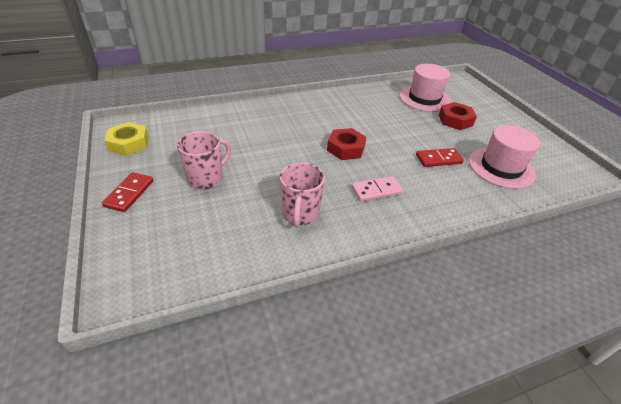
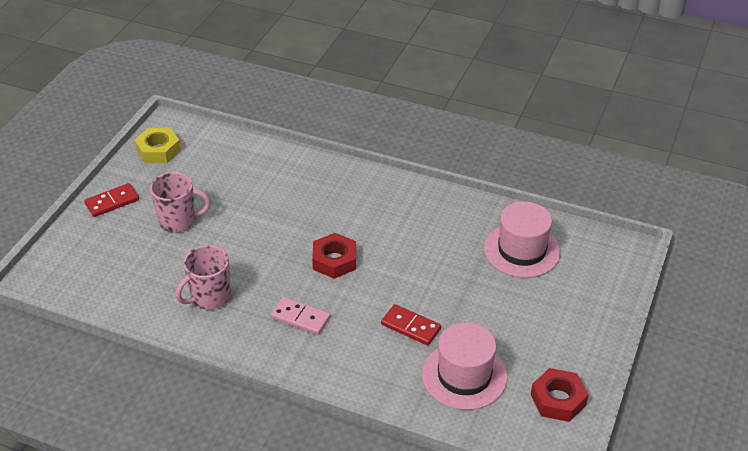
camera: 45 degrees right, 0 degrees up
red nut [439,102,477,130] -> red nut moved to [531,368,589,422]

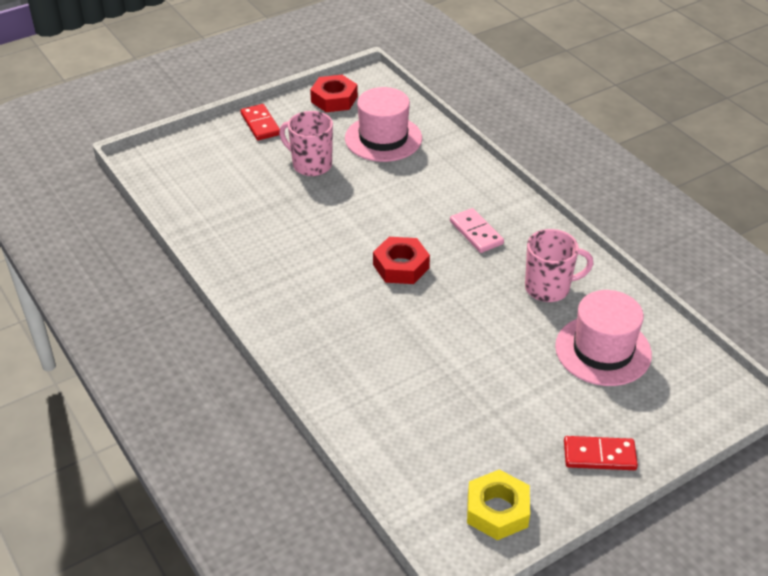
camera: 145 degrees left, 0 degrees up
pink mug [150,172,211,233] -> pink mug moved to [279,111,333,176]
red domino [381,304,441,345] -> red domino moved to [240,104,280,141]
pink hat [484,201,561,278] -> pink hat moved to [555,290,652,386]

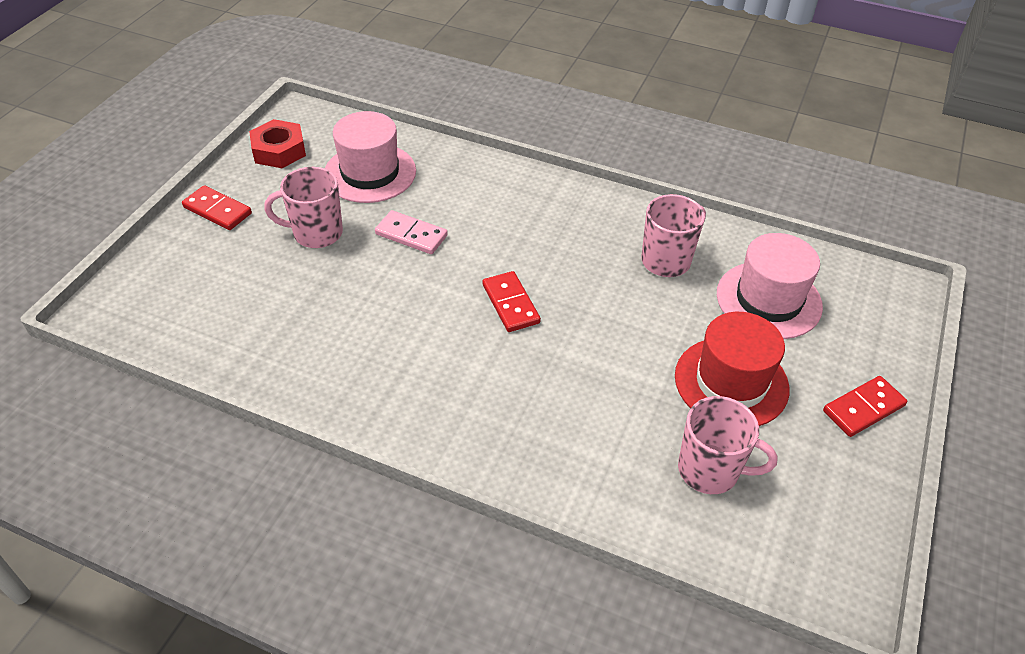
camera: 35 degrees left, 5 degrees up
red nut [373,237,430,284] -> red domino [483,271,541,332]
pink domino [450,208,504,253] -> pink domino moved to [375,210,448,254]
yellow nut [467,469,530,540] -> none
none -> red hat [675,312,789,426]
none -> pink mug [678,396,778,494]

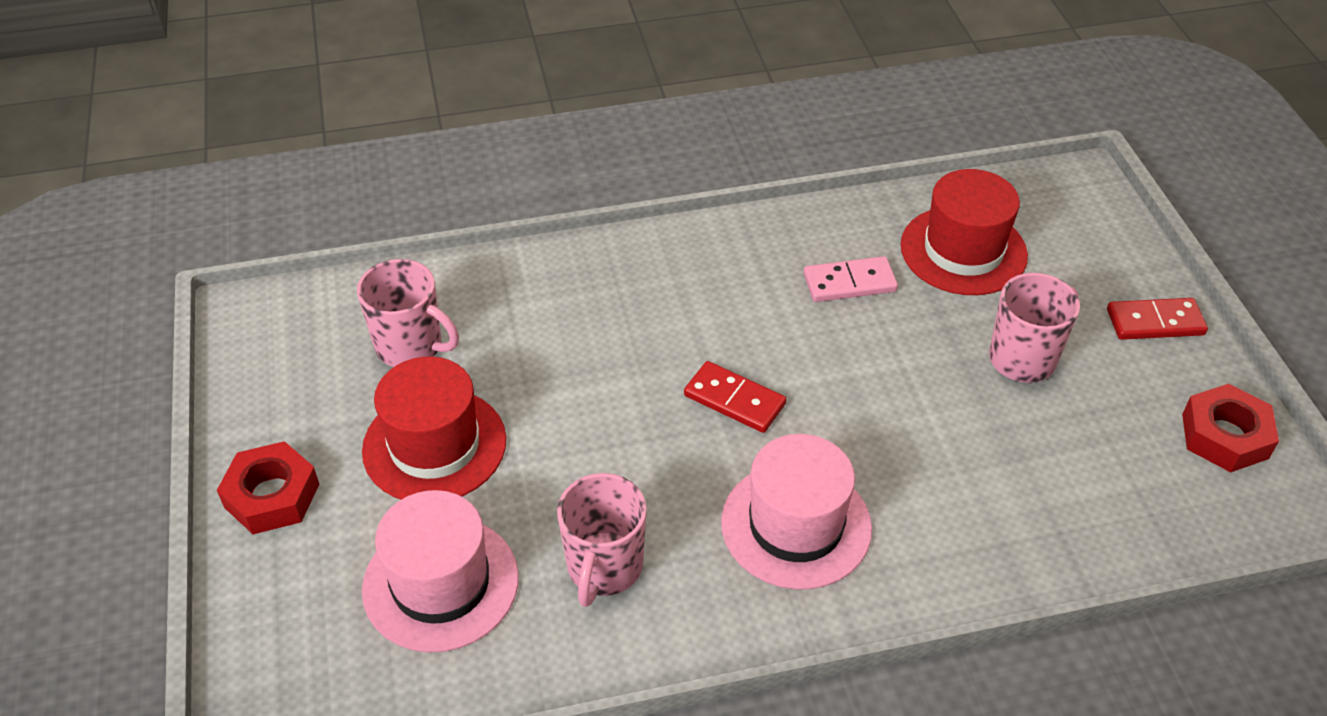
camera: 145 degrees right, 0 degrees up
pink hat [325,111,416,203] -> pink hat moved to [721,434,872,590]
pink domino [375,210,448,254] -> pink domino moved to [803,256,898,302]
pink mug [678,396,778,494] -> pink mug turned 135 degrees counterclockwise [357,259,459,367]
red domino [823,376,907,437] -> red nut [217,441,319,534]
none -> red hat [901,169,1028,295]

